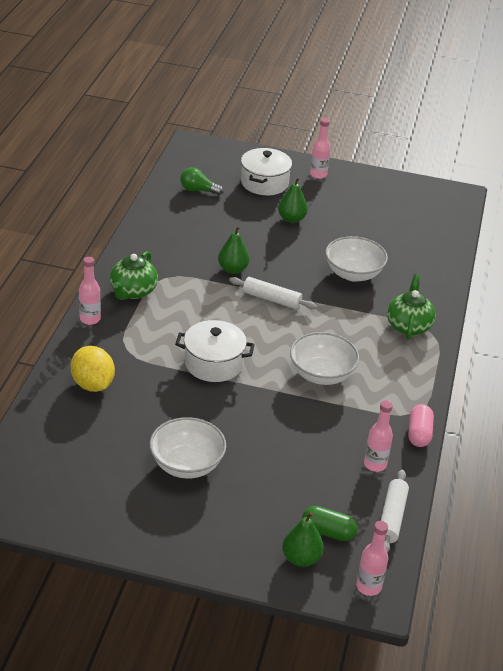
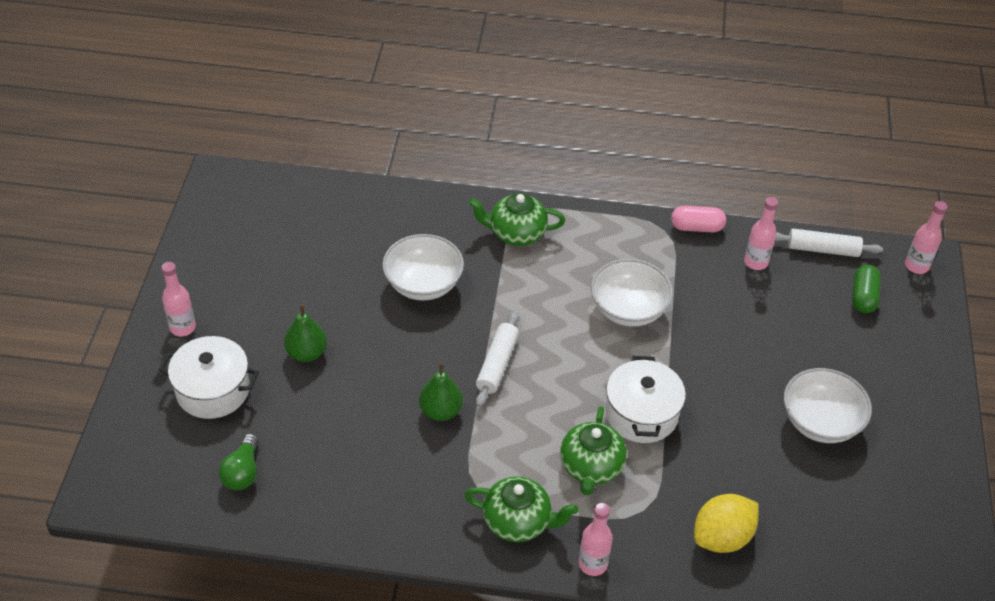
camera: 95 degrees left, 10 degrees up
green pear [282,512,324,567] -> none
none -> green teapot [560,406,627,495]

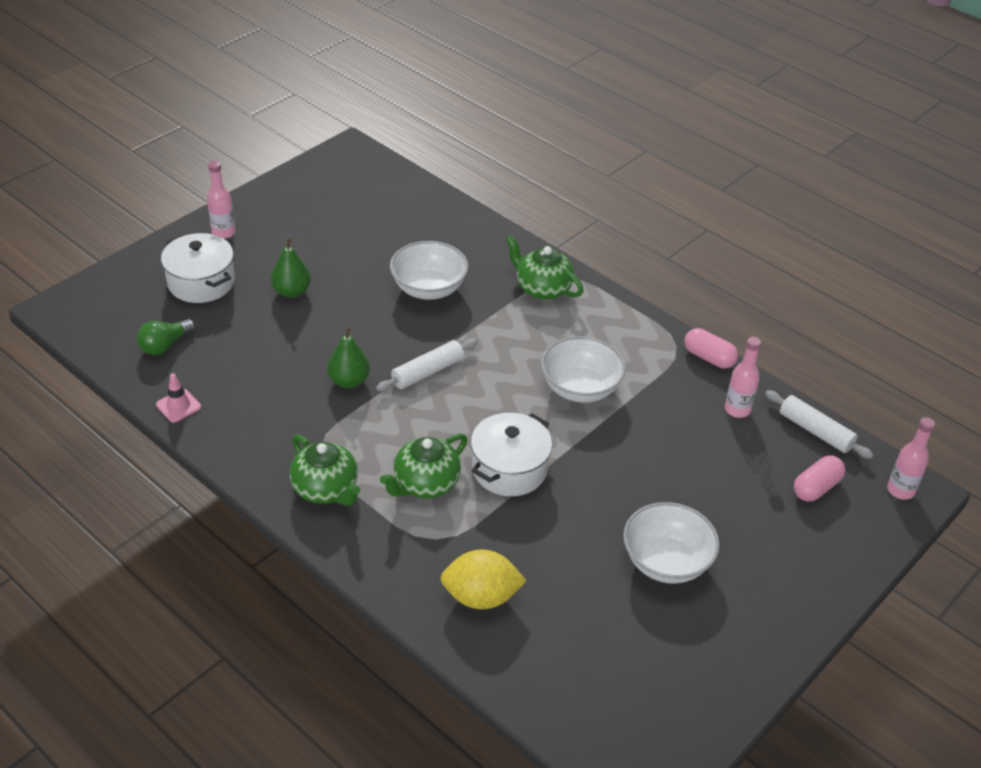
camera: 35 degrees right, 5 degrees down
pink bottle [579,503,613,576] -> none
green capsule [852,265,881,313] -> pink capsule [794,455,845,501]
none -> pink traffic cone [156,373,201,423]

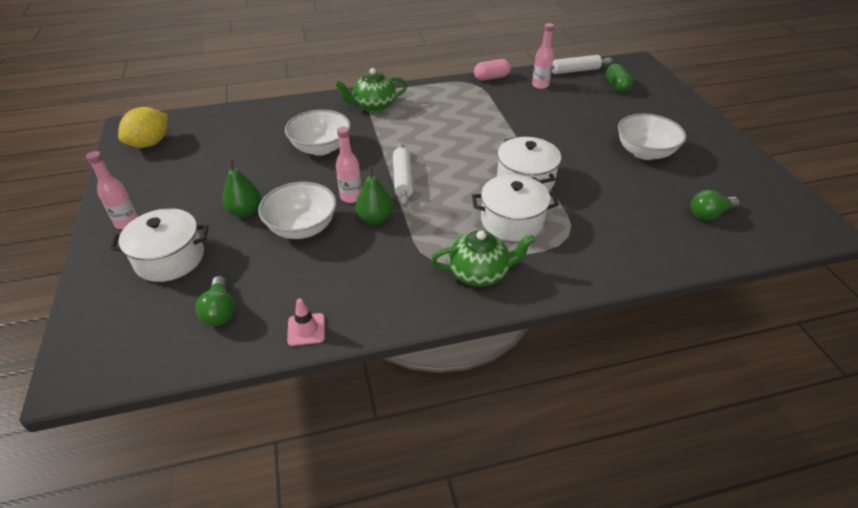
camera: 55 degrees left, 0 degrees up
green teapot [380,433,467,498] -> white pot [472,174,559,241]
yellow lemon [441,549,526,609] -> yellow lemon moved to [118,107,168,148]
white bowl [541,336,626,403] -> white bowl moved to [258,182,336,239]
pink capsule [794,455,845,501] -> green capsule [606,64,633,93]
pink bottle [887,417,935,500] -> pink bottle moved to [336,127,362,203]
none -> green light bulb [691,190,740,220]

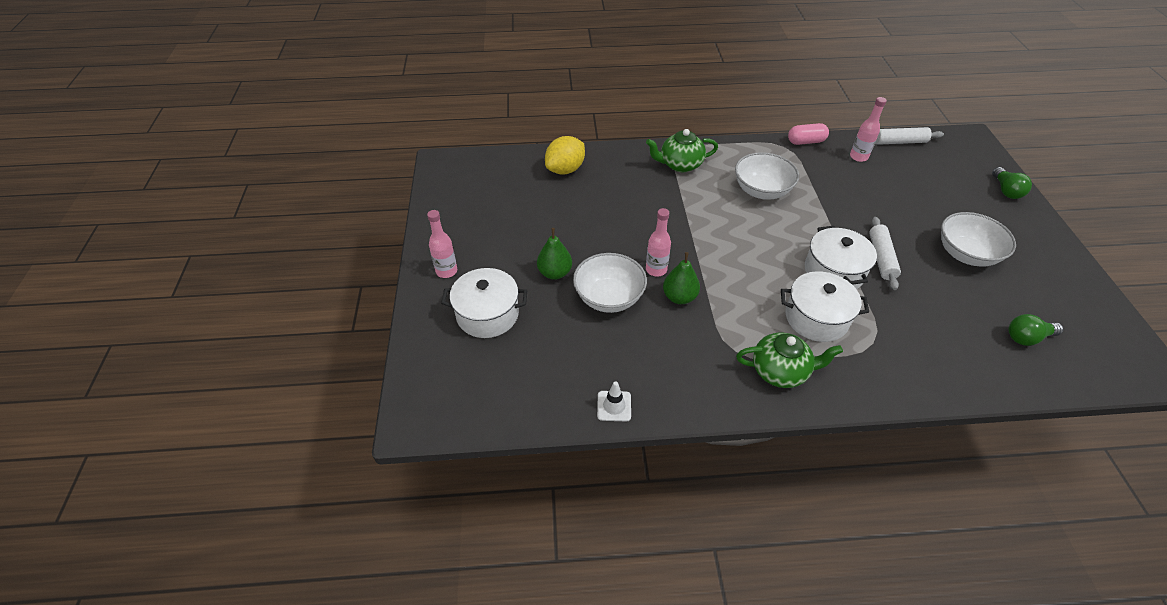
camera: 10 degrees right, 5 degrees up
yellow lemon [118,107,168,148] -> yellow lemon moved to [545,136,585,175]
green light bulb [195,276,235,326] -> green light bulb moved to [992,167,1032,199]
white bowl [285,110,350,156] -> white bowl moved to [735,152,799,200]
pink traffic cone [287,298,325,346] -> white traffic cone [597,382,631,421]
white rolling pin [393,143,413,205] -> white rolling pin moved to [869,217,901,290]
green capsule [606,64,633,93] -> none

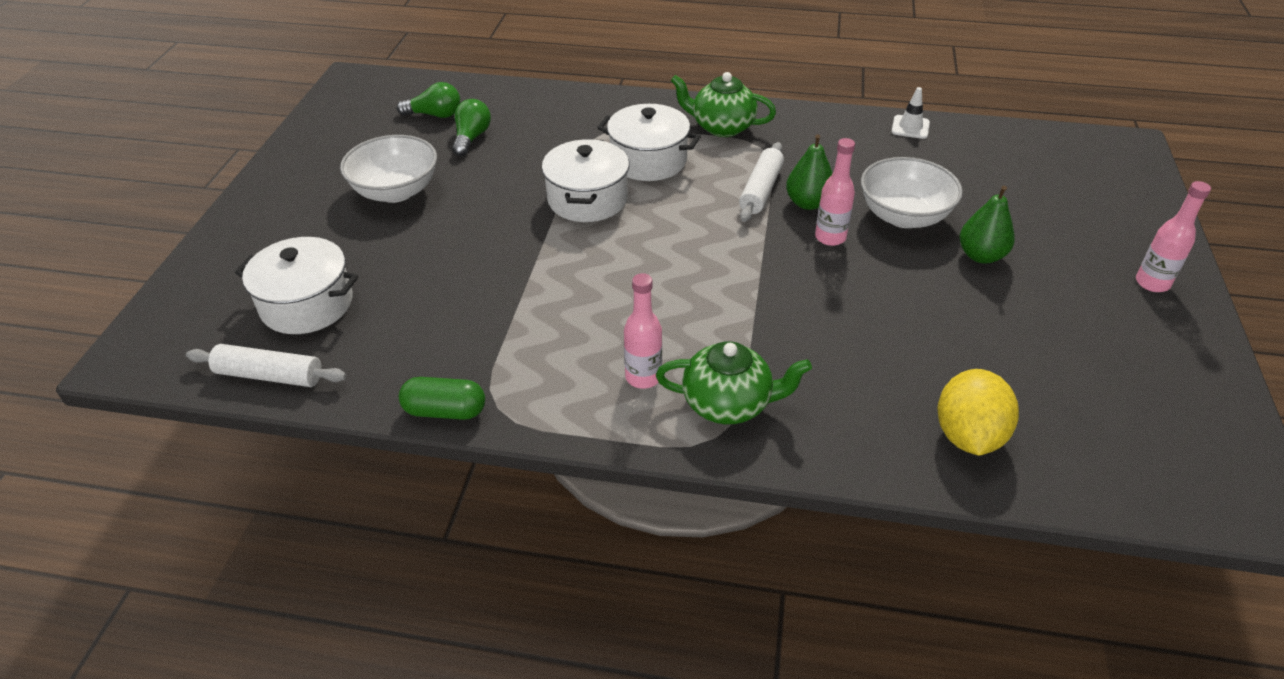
camera: 165 degrees left, 5 degrees down
white pot [441,268,527,338] -> white pot moved to [235,237,358,334]
yellow lemon [545,136,585,175] -> yellow lemon turned 45 degrees counterclockwise [937,369,1019,455]
white bowl [735,152,799,200] -> none
pink capsule [788,123,829,145] -> green capsule [399,377,485,420]
pink bottle [850,97,887,162] -> pink bottle moved to [624,273,662,389]
white rolling pin [869,217,901,290] -> white rolling pin moved to [739,142,784,222]
green light bulb [992,167,1032,199] -> green light bulb moved to [452,99,491,156]

